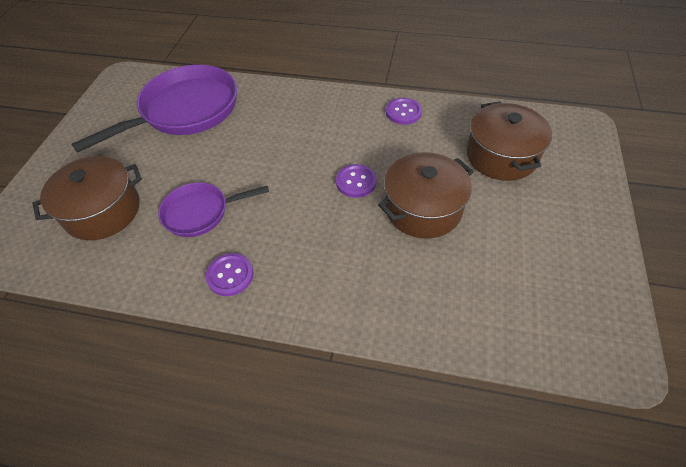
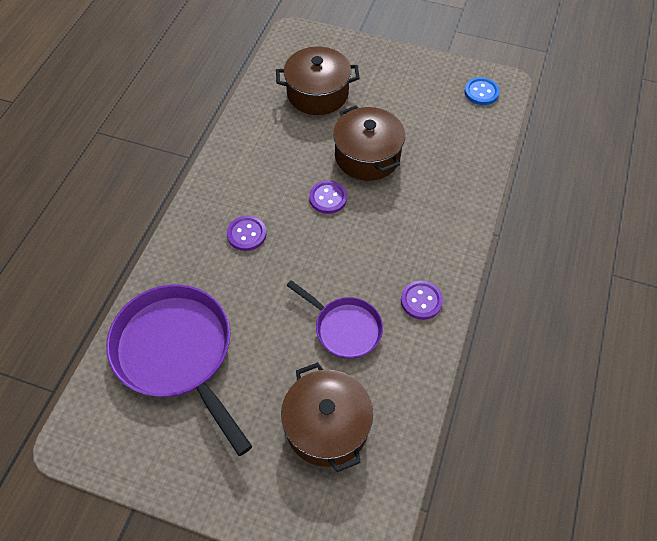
camera: 85 degrees left, 5 degrees up
purple pan [158,182,269,237] -> purple pan turned 45 degrees counterclockwise [286,280,383,359]
purple button [386,98,422,125] -> purple button moved to [227,216,266,251]
none -> blue button [464,77,500,105]

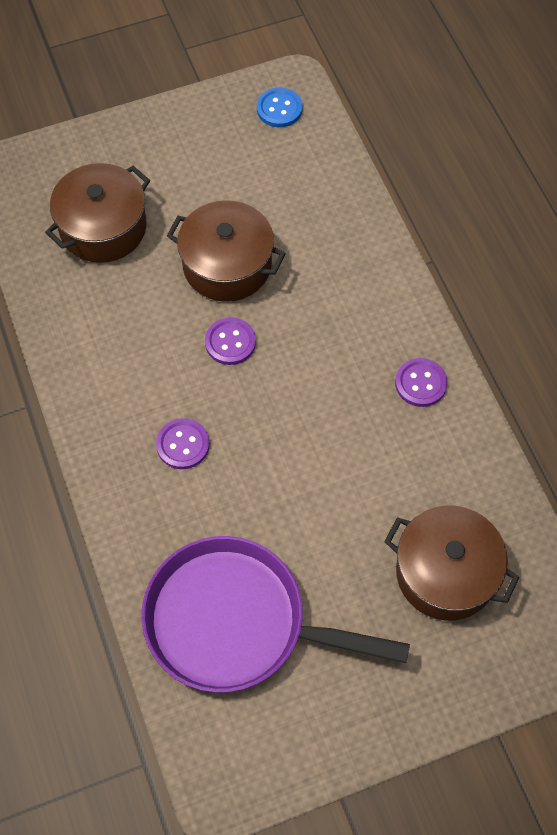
camera: 40 degrees left, 5 degrees up
purple pan [286,280,383,359] -> none

